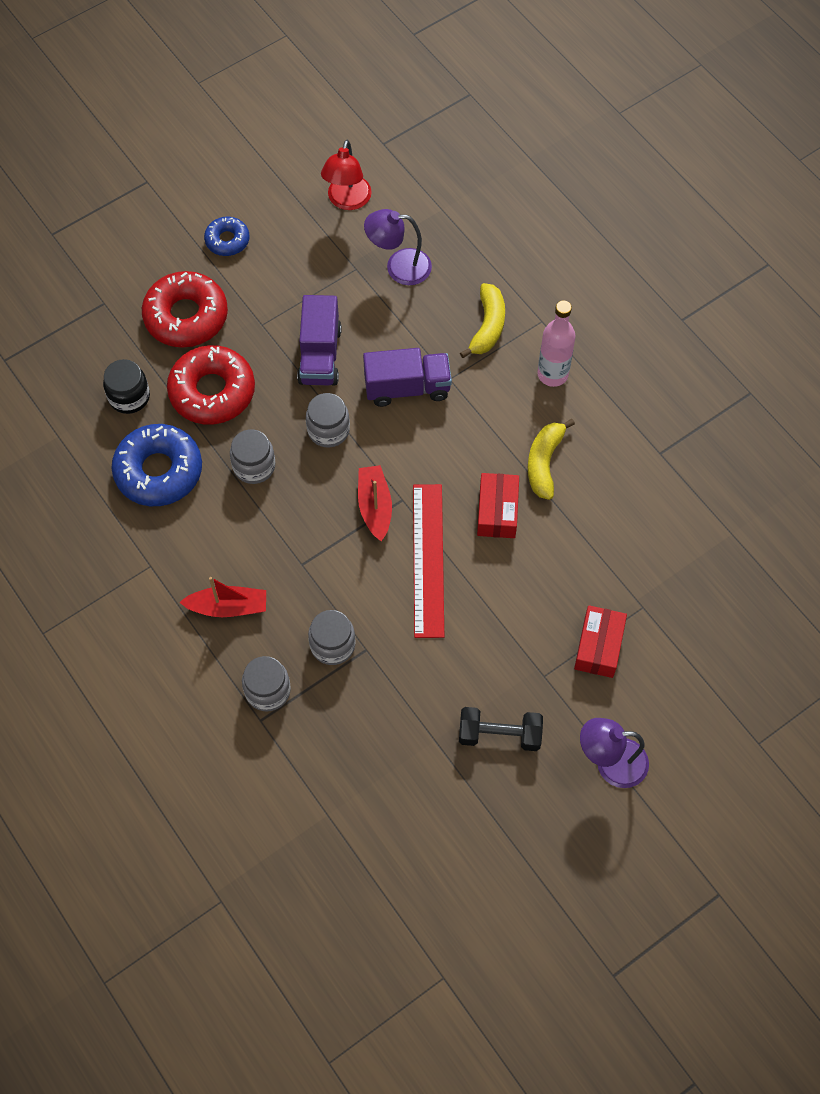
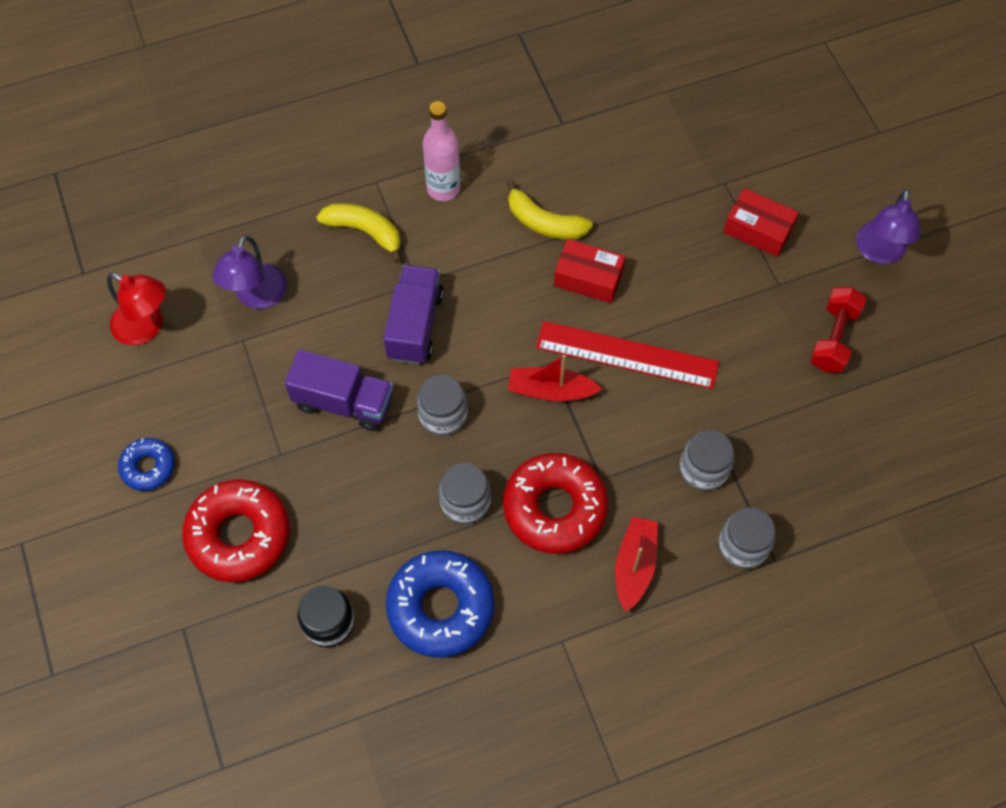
camera: 75 degrees left, 0 degrees up
red donut [167,345,255,425] -> red donut moved to [503,453,608,554]
black dumbbell [459,707,543,751] -> red dumbbell [810,287,867,373]

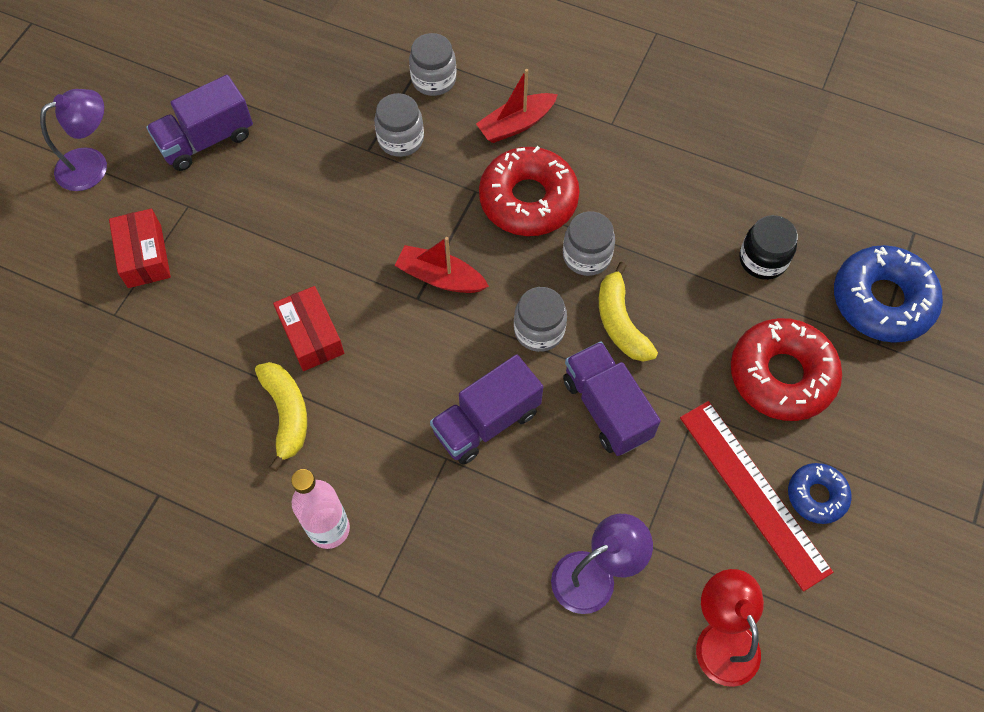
camera: 135 degrees left, 0 degrees up
yellow banana [316,203,402,263] -> yellow banana moved to [599,262,658,362]
blue donut [386,550,494,658] -> blue donut moved to [834,245,943,343]
red boat [508,355,602,402] -> red boat turned 150 degrees clockwise [394,237,489,293]
red ruler [536,321,719,389] -> red ruler moved to [680,401,833,591]
red dumbbell [810,287,867,373] -> purple truck [146,75,253,171]

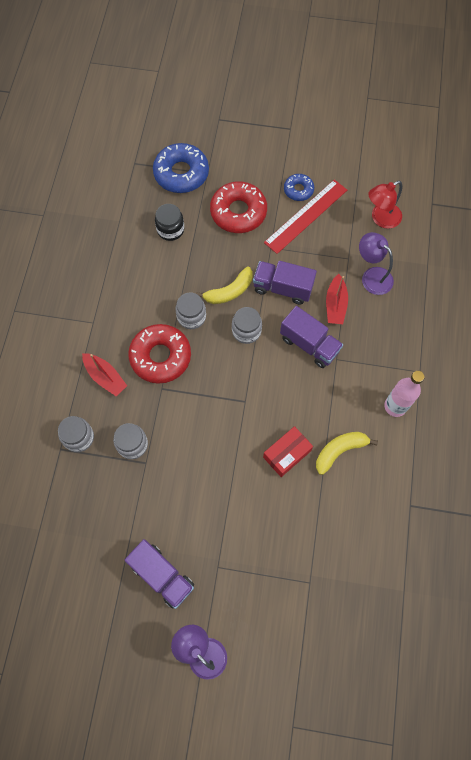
camera: 105 degrees left, 5 degrees up
red box [109,209,171,288] -> none
red boat [394,237,489,293] -> red boat moved to [326,274,348,324]
purple truck [563,342,661,456] -> purple truck turned 60 degrees clockwise [253,261,317,305]

